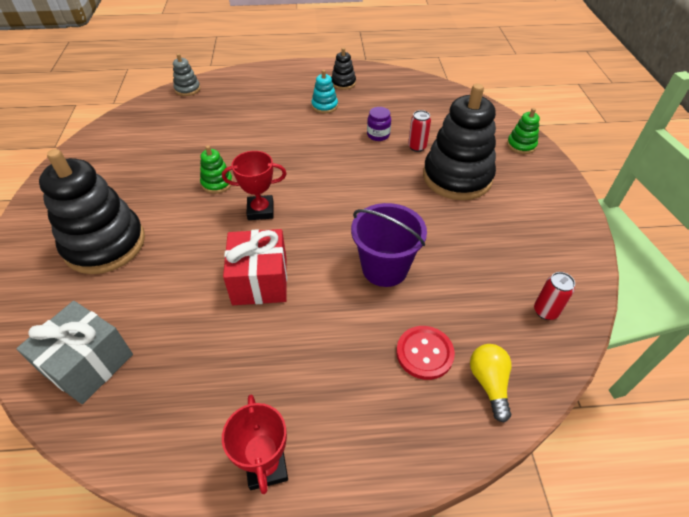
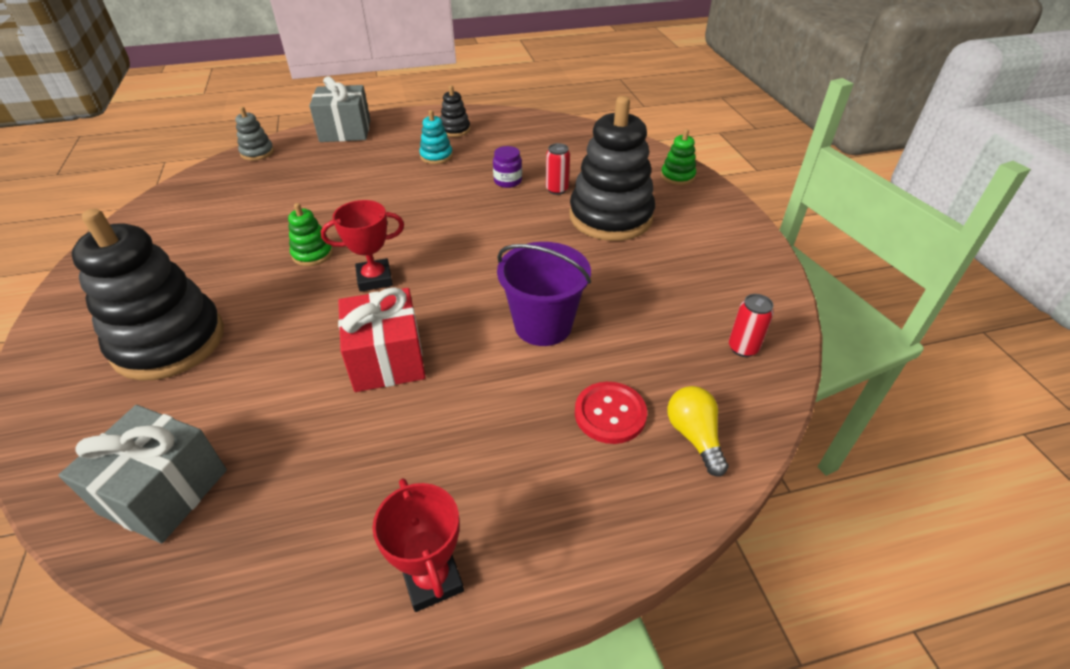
camera: 10 degrees left, 5 degrees down
none -> grey gift [309,76,370,142]

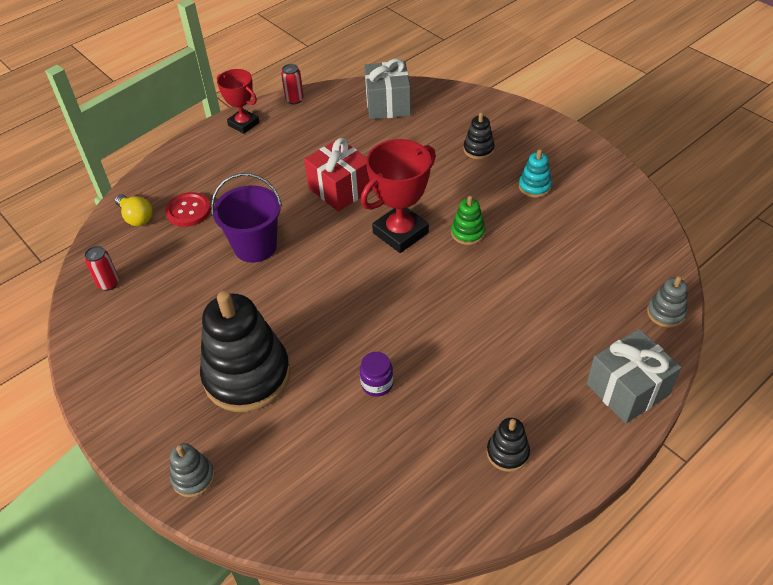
camera: 155 degrees right, 5 degrees up
black stacking toy [71,209,224,381] -> black stacking toy [463,112,495,159], size x0.45
red trophy [321,200,404,292] -> red trophy [361,139,436,253], size x1.55
turquoise stacking toy [419,110,453,164] -> turquoise stacking toy moved to [519,149,552,198]
red can [546,143,570,195] -> red can moved to [281,64,304,104]
green stacking toy [661,129,696,185] -> grey stacking toy [170,443,215,497]

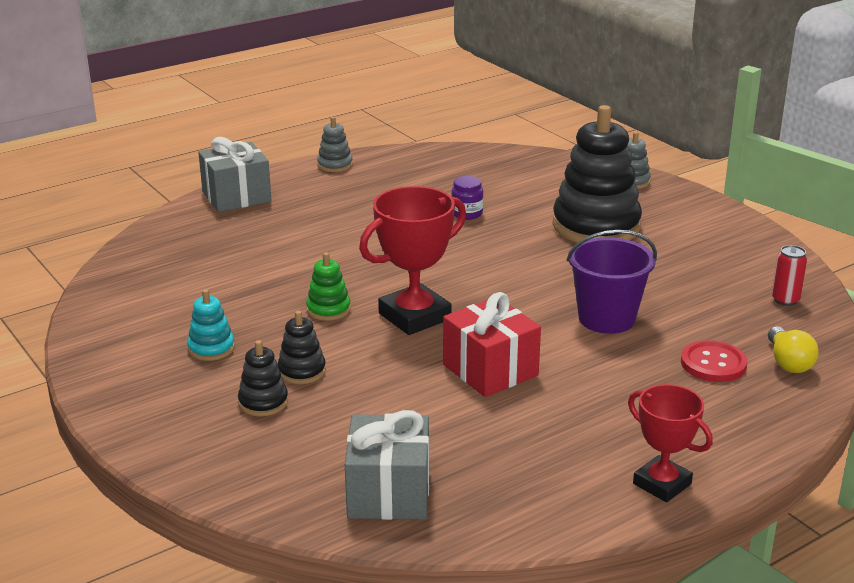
camera: 175 degrees left, 20 degrees down
yellow light bulb [115,194,153,226] -> yellow light bulb turned 150 degrees counterclockwise [768,326,819,373]
red can [281,64,304,104] -> none
black stacking toy [487,418,530,472] -> black stacking toy moved to [278,311,326,384]
grey stacking toy [647,276,688,328] -> grey stacking toy moved to [317,117,353,172]

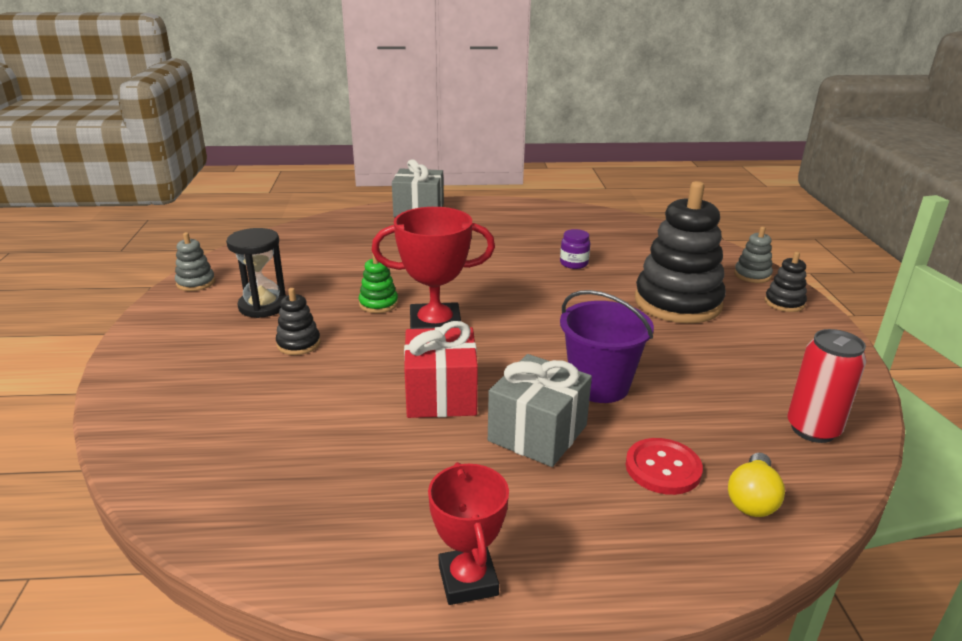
camera: 30 degrees right, 0 degrees up
turquoise stacking toy [187,289,235,361] -> black hourglass [226,228,286,318]
black stacking toy [238,340,288,416] -> black stacking toy moved to [765,252,807,312]
grey stacking toy [317,117,353,172] -> grey stacking toy moved to [175,232,215,291]
grey gift [345,410,429,520] -> grey gift moved to [488,354,592,467]
red can [772,245,807,306] -> red can [787,329,867,443], size x1.59

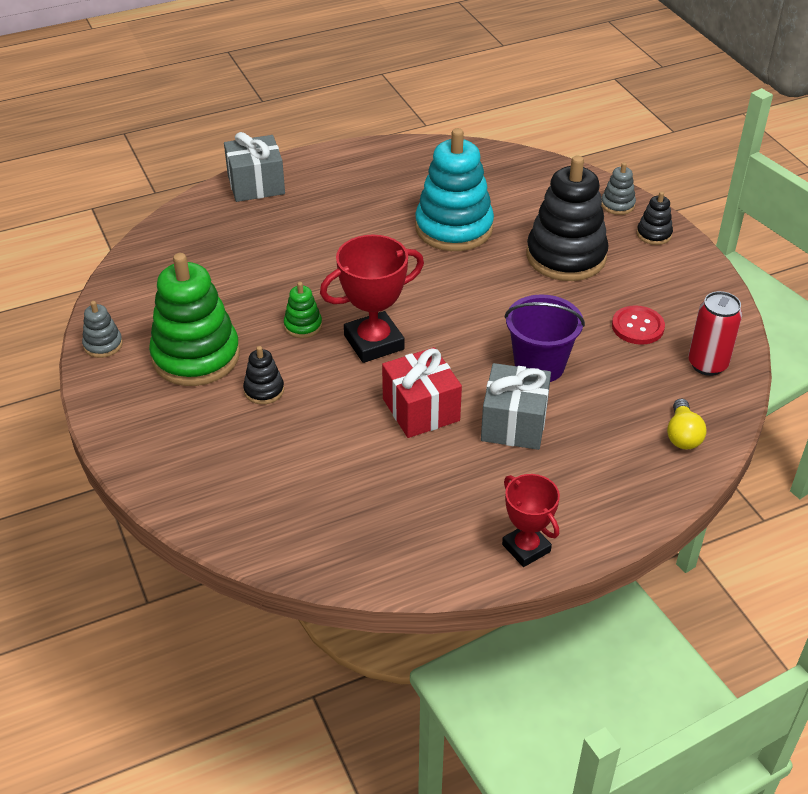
camera: 20 degrees left, 15 degrees up
black hourglass [226,228,286,318] -> green stacking toy [149,253,240,386]
purple jar [560,229,590,269] -> turquoise stacking toy [415,128,494,251]
red button [626,438,703,495] -> red button moved to [612,305,665,345]

